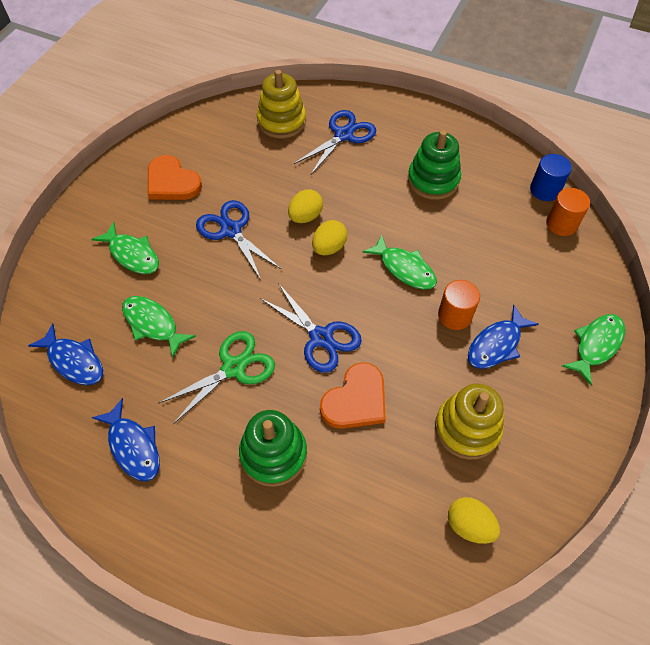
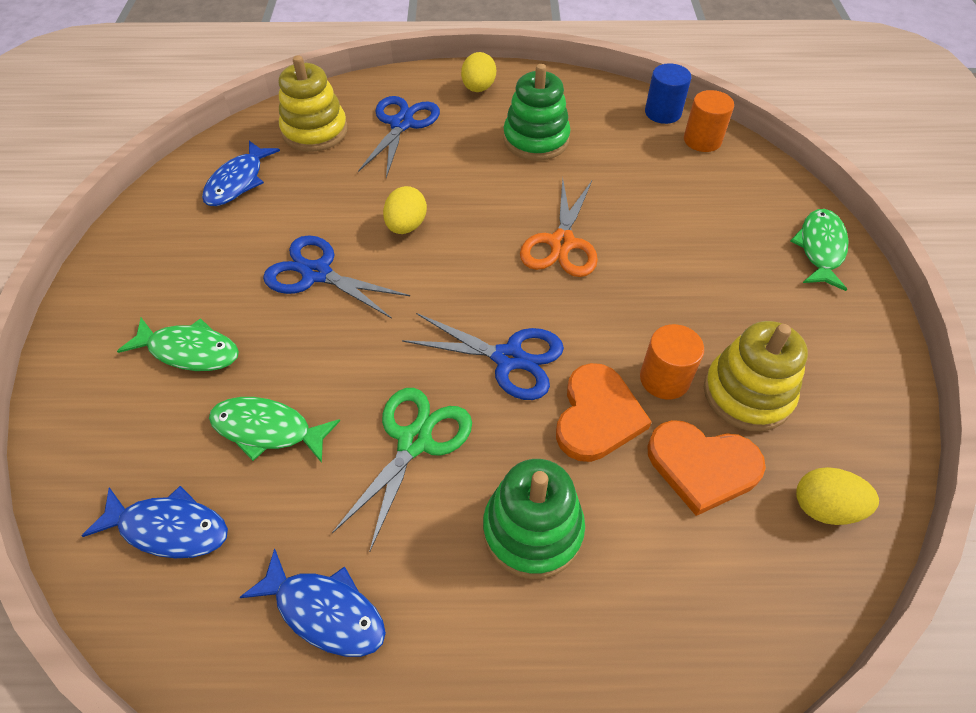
camera: 25 degrees left, 5 degrees down
orange heart [148,155,202,200] -> orange heart moved to [647,420,766,516]
yellow egg [312,220,347,255] -> yellow egg moved to [461,52,496,92]
green fish [362,234,437,290] -> orange scissors [520,178,598,277]
orange cylinder [438,280,480,330] -> orange cylinder moved to [640,324,704,400]
blue fish [468,305,539,369] -> blue fish moved to [202,141,280,206]

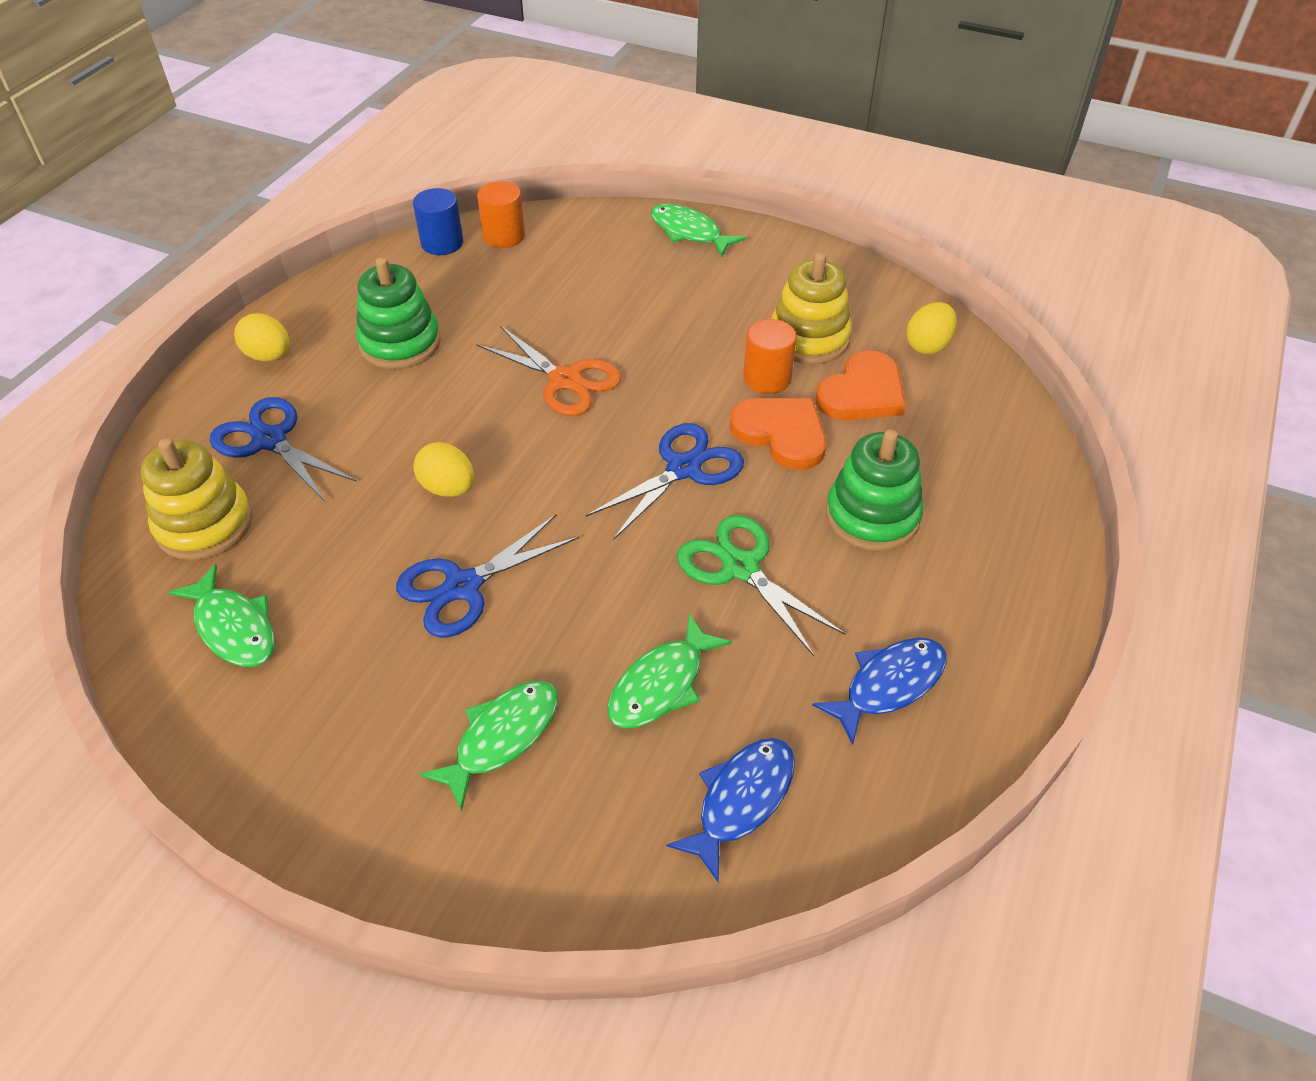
camera: 65 degrees left, 5 degrees down
blue fish [202,141,280,206] -> green fish [168,564,275,667]

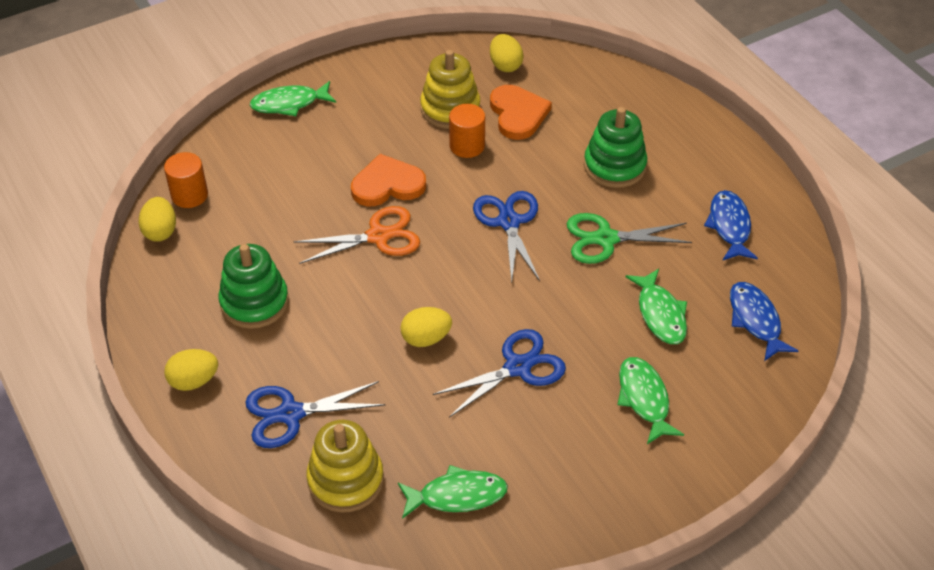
camera: 55 degrees left, 0 degrees up
blue scissors [396,514,579,638] -> blue scissors turned 120 degrees counterclockwise [433,329,566,418]
blue cylinder [413,188,463,255] -> yellow egg [139,197,176,242]
orange heart [730,398,827,470] -> orange heart moved to [351,154,426,206]

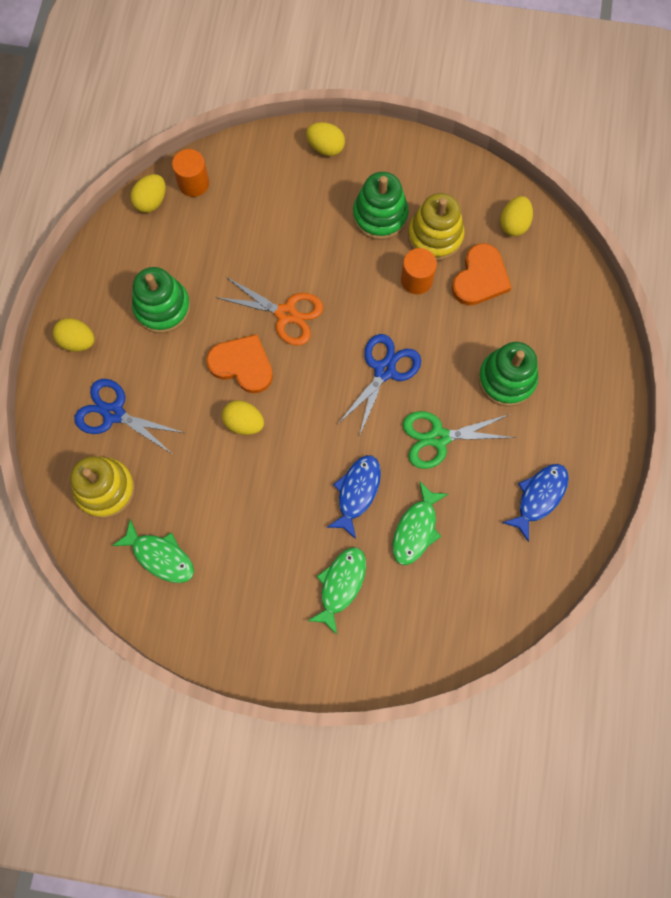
camera: 40 degrees right, 25 degrees up
green fish [250,81,336,116] -> yellow egg [306,122,345,156]
orange heart [351,154,426,206] -> orange heart moved to [206,334,273,393]
blue scissors [433,329,566,418] -> none
green scissors [567,213,692,264] -> green scissors turned 45 degrees counterclockwise [403,411,516,469]
blue fish [730,282,798,361] -> blue fish moved to [326,455,381,539]
none -> green stacking toy [353,172,408,240]

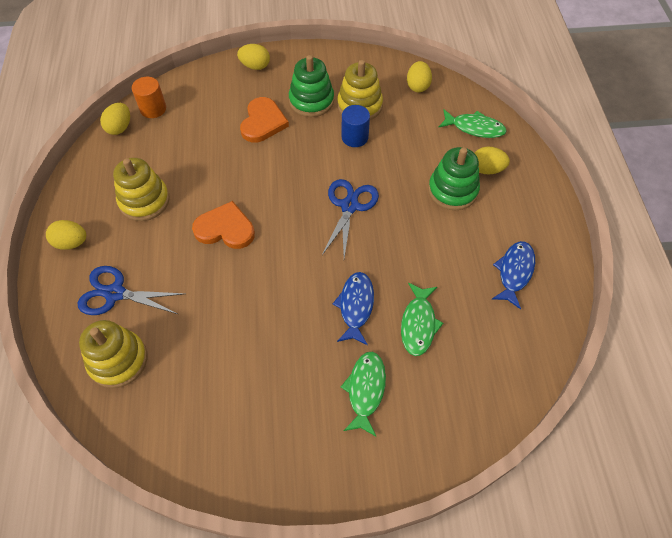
camera: 15 degrees left, 15 degrees down
green fish [112,519,194,583] -> green fish moved to [438,110,507,138]
green stacking toy [132,267,191,333] -> yellow stacking toy [113,158,170,221]
orange scissors [215,276,323,346] -> none
yellow egg [222,400,264,435] -> yellow egg moved to [475,147,510,174]
orange cylinder [401,248,437,294] -> blue cylinder [341,105,370,147]
green scissors [403,411,516,469] -> none
orange heart [452,243,512,305] -> orange heart moved to [240,97,289,142]

